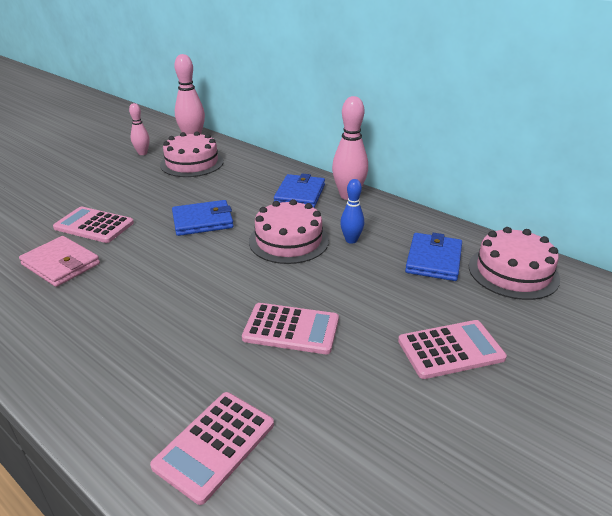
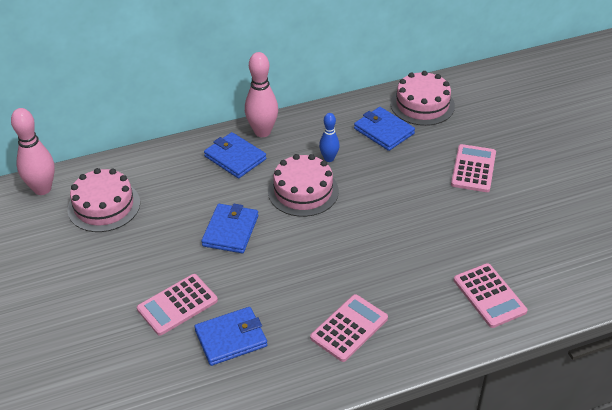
camera: 60 degrees left, 10 degrees up
pink wallet [19,236,100,287] -> blue wallet [194,307,267,366]
pink bowling pin [129,103,149,155] -> none
pink calculator [242,303,339,354] -> pink calculator moved to [310,294,388,362]

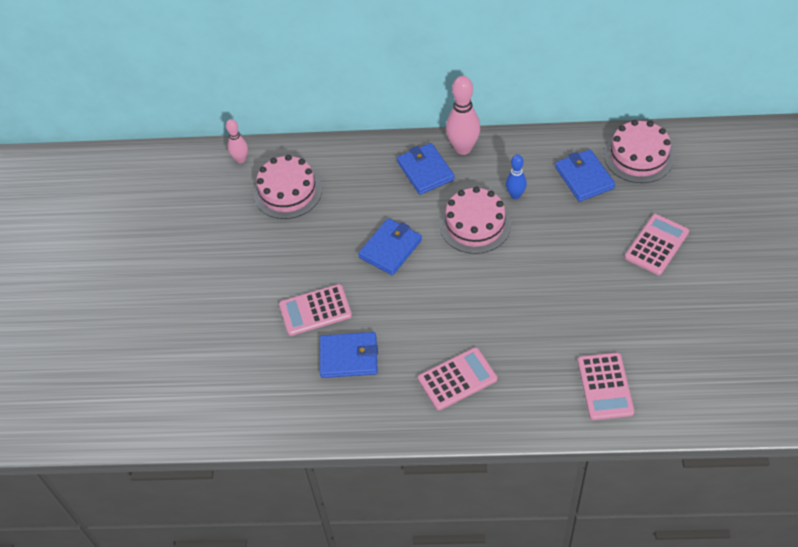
camera: 25 degrees right, 10 degrees up
pink bowling pin [11,108,55,195] -> pink bowling pin [226,119,248,163], size x0.59

